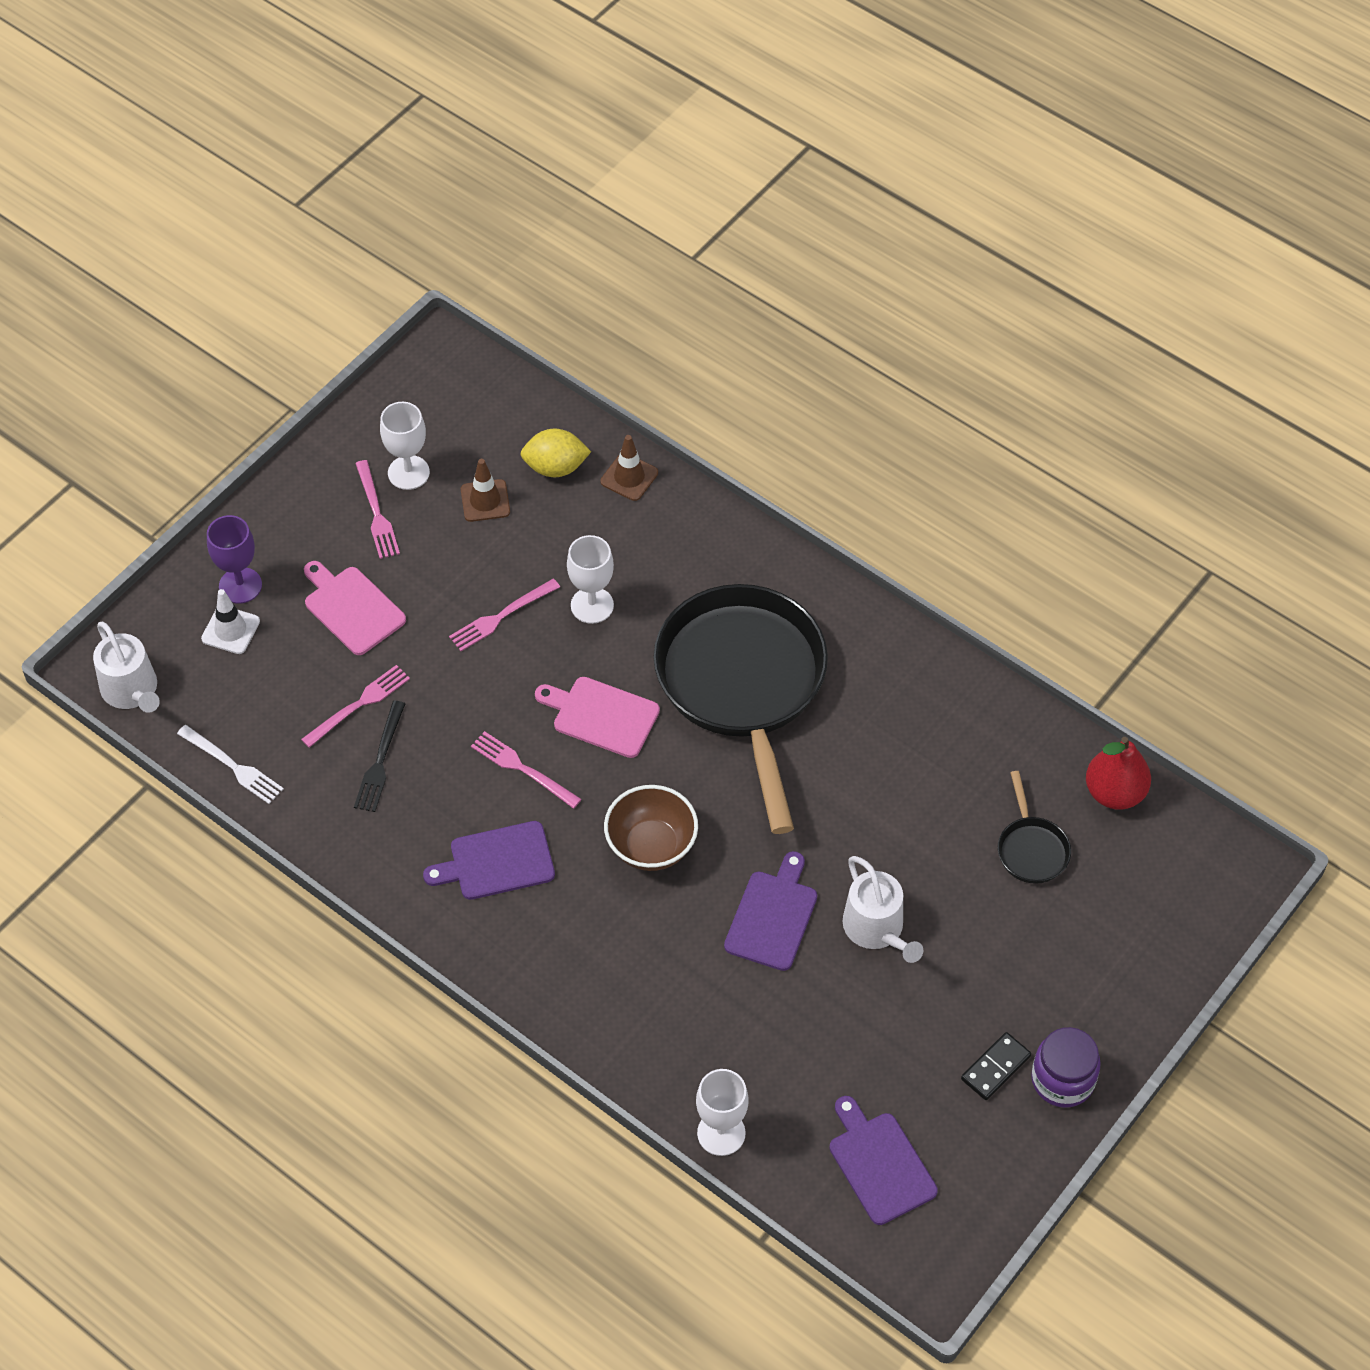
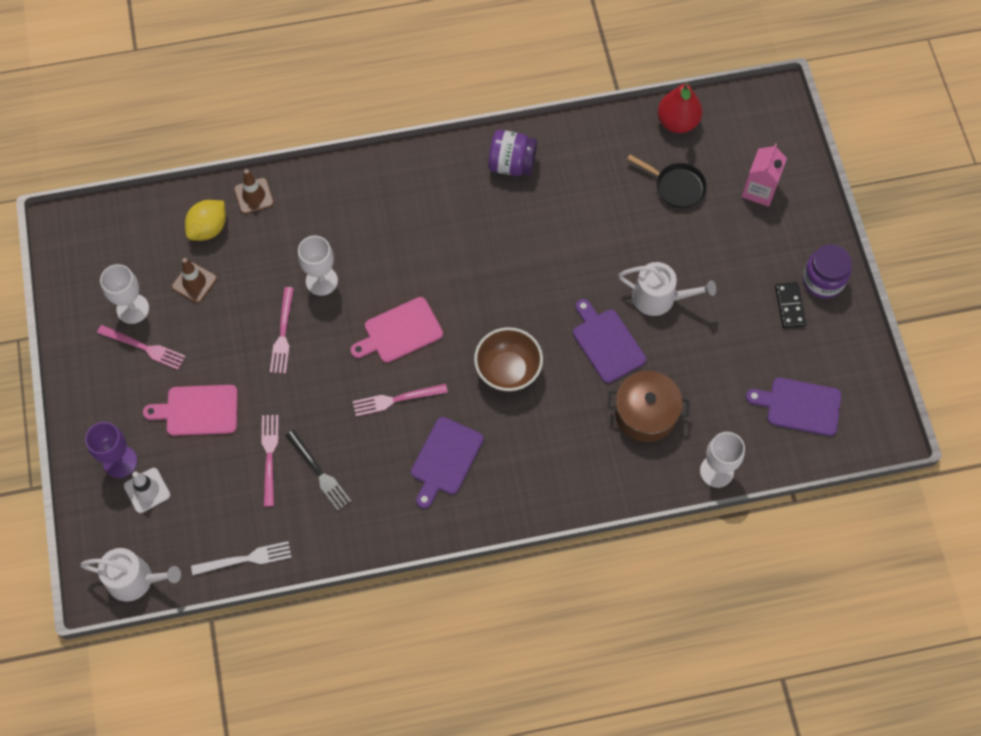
camera: 50 degrees left, 10 degrees up
black pan [654,584,828,834] -> none
none -> purple jar [488,130,537,176]
none -> brown pot [607,371,690,442]
none -> pink carton [741,143,787,207]

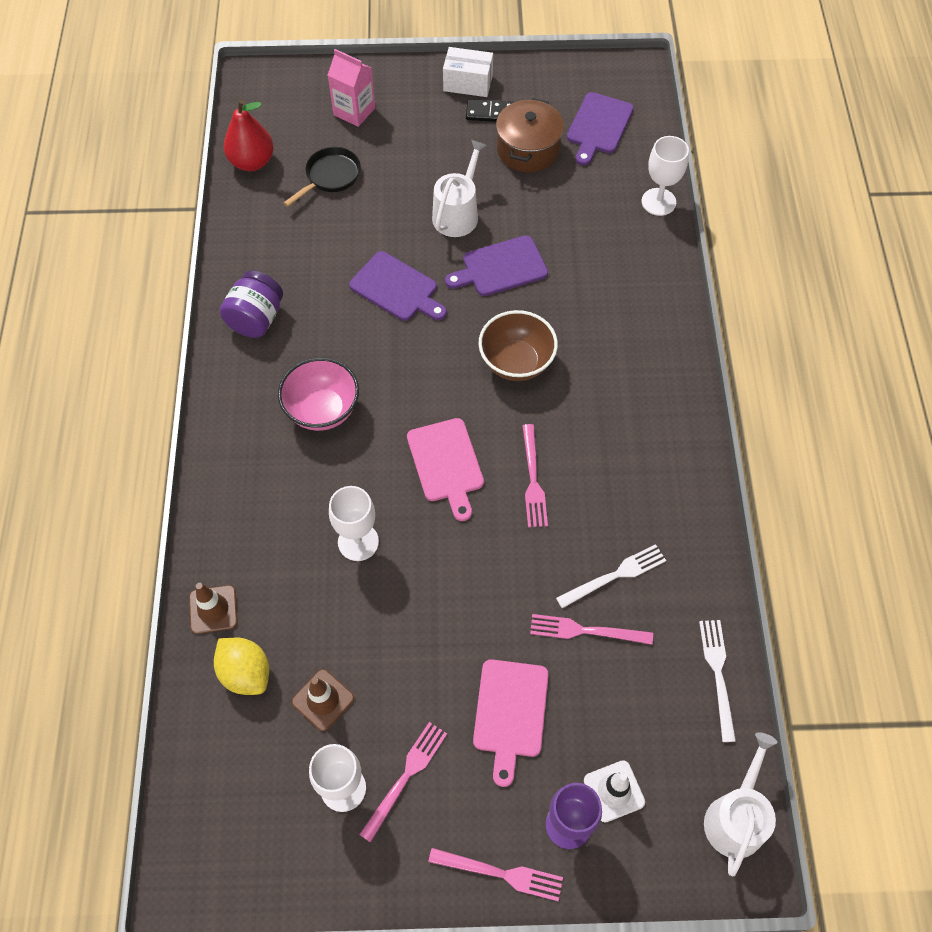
camera: 80 degrees left, 5 degrees down
pink fork [270,287,294,374] -> pink fork moved to [428,848,563,901]
black fork [286,430,352,511] -> white fork [556,544,666,608]
purple cutting board [411,417,484,509] -> purple cutting board moved to [349,251,447,321]
brown pot [607,371,690,442] -> brown pot moved to [496,98,564,172]
purple jar [802,244,852,298] -> white box [443,47,493,97]
none -> pink bowl [278,357,359,431]

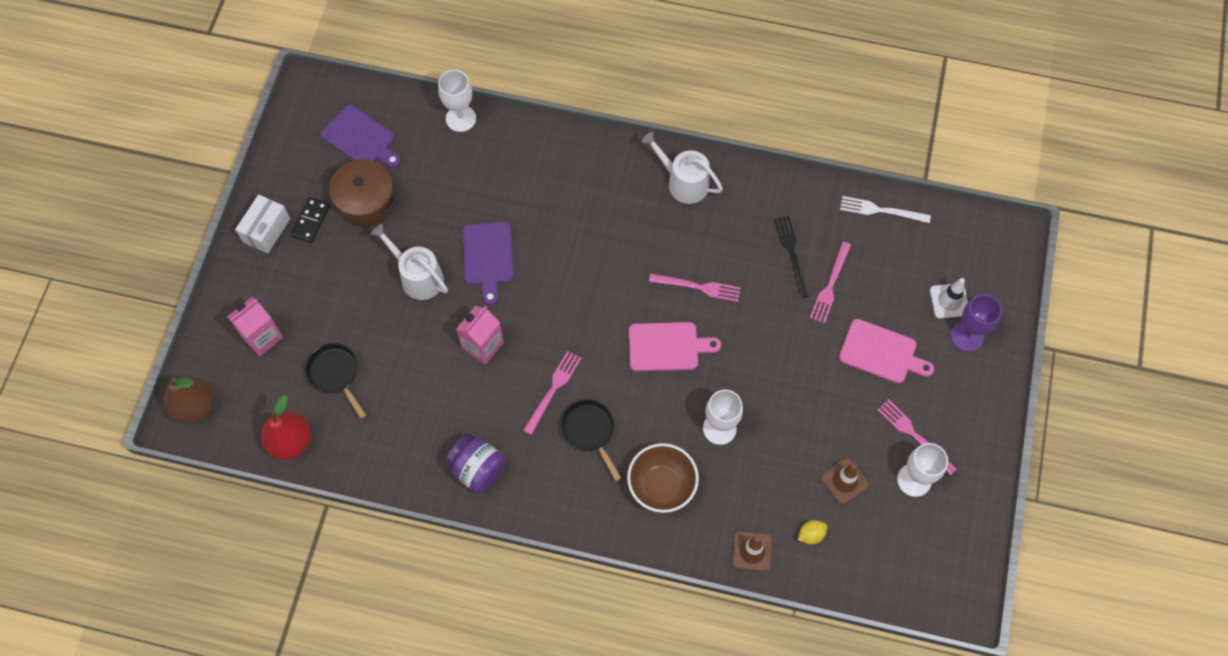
camera: 75 degrees left, 5 degrees up
yellow lemon [214,638,269,695] -> yellow lemon [798,520,828,545], size x0.58
pink bowl [278,357,359,431] -> black pan [560,399,621,481]
purple cutting board [349,251,447,321] -> pink carton [456,306,504,365]
pink fork [428,848,563,901] -> pink fork moved to [523,351,581,435]
brown bowl [478,310,558,381] -> brown bowl moved to [627,443,699,513]
white fork [556,544,666,608] -> black fork [774,216,810,298]
white watering can [704,732,777,876] -> white watering can moved to [642,132,723,204]
none -> brown pear [164,376,214,423]

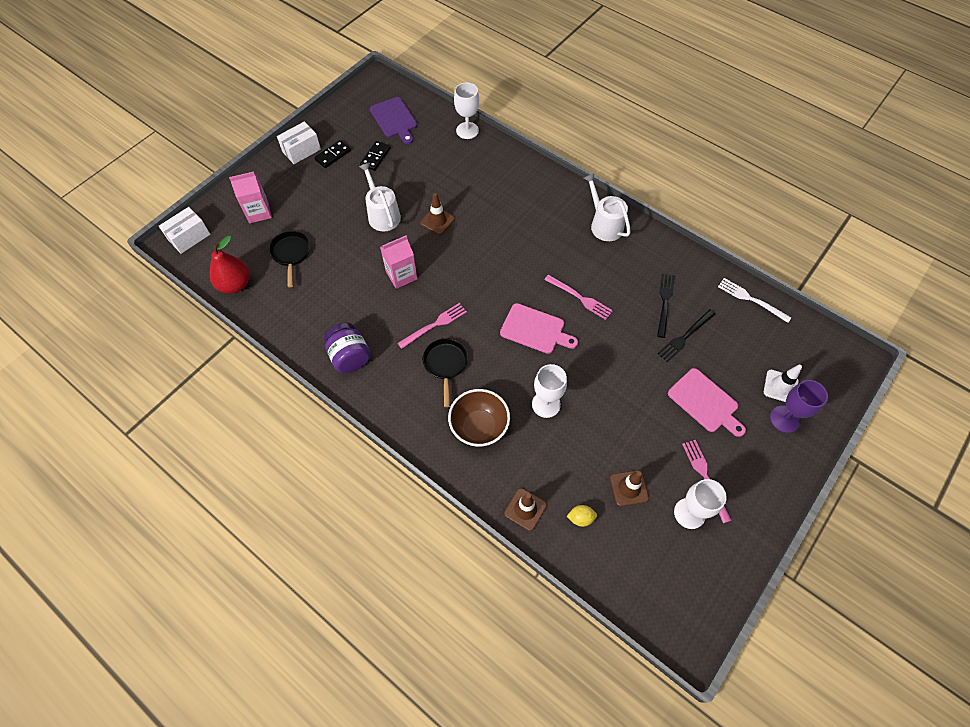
camera: 25 degrees right, 5 degrees down
brown pear [164,376,214,423] -> white box [159,207,210,254]
brown pot [326,159,397,227] -> black domino [360,141,391,171]
purple cutting board [462,222,514,305] -> brown traffic cone [420,193,455,235]
pink fork [810,242,851,324] -> black fork [657,309,715,362]

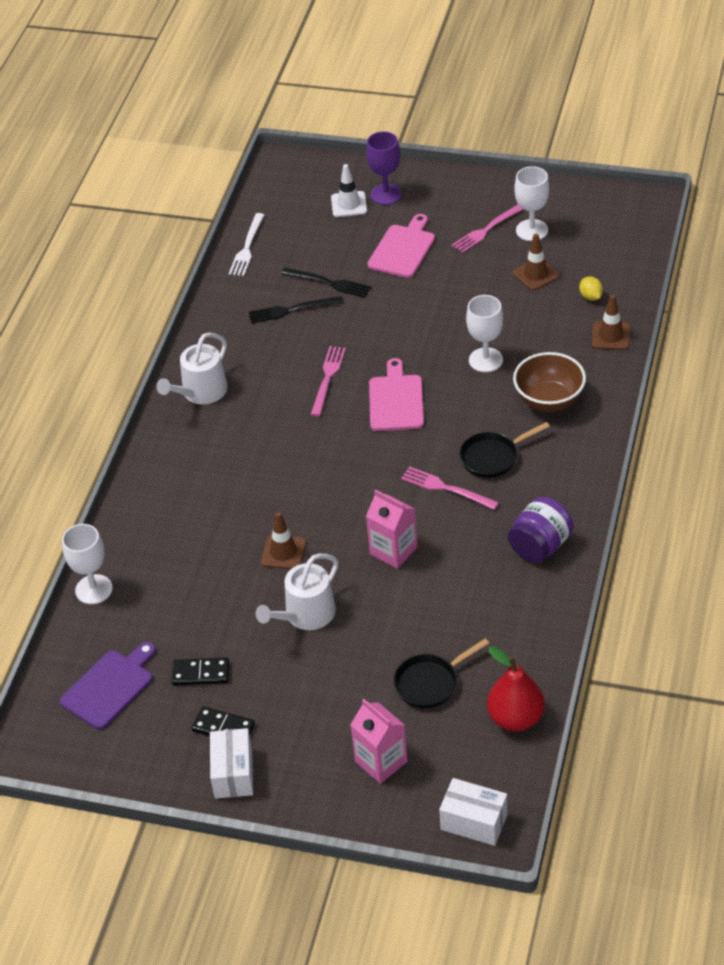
camera: 110 degrees left, 15 degrees down
white box [277,121,321,164] -> white box turned 60 degrees clockwise [210,728,253,799]

